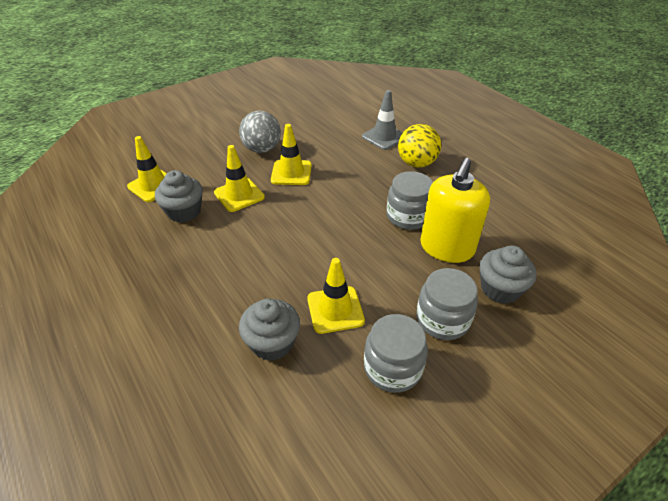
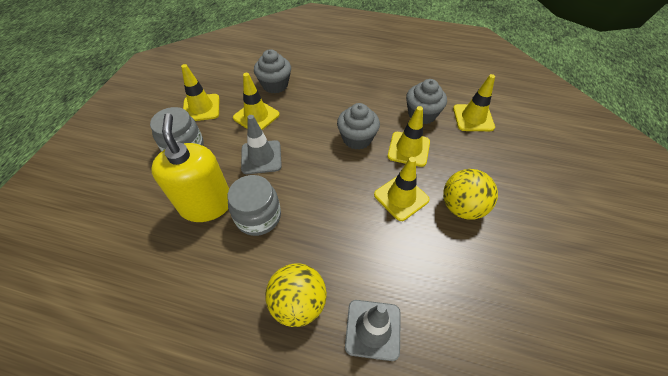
camera: 140 degrees right, 10 degrees up
grey ball [239,111,281,153] -> yellow ball [443,169,498,220]
grey jar [364,314,428,393] -> yellow traffic cone [181,64,219,121]
grey cupcake [479,245,536,304] -> grey cupcake moved to [337,103,380,150]
none -> grey traffic cone [241,115,282,174]

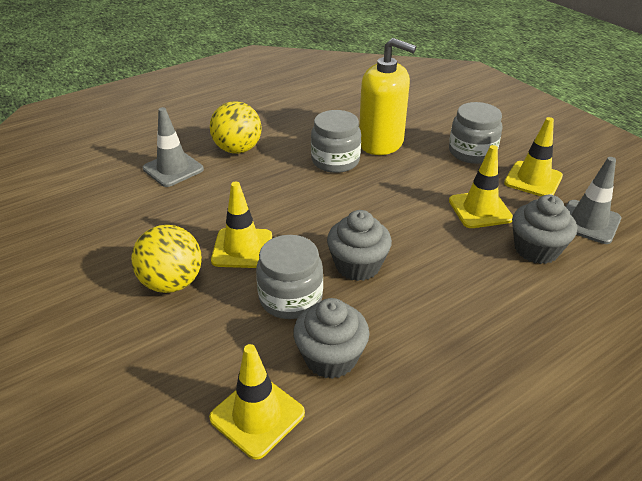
camera: 130 degrees right, 15 degrees down
grey traffic cone [241,115,282,174] -> grey traffic cone moved to [566,157,621,244]
yellow traffic cone [388,106,430,167] -> grey jar [256,235,323,319]

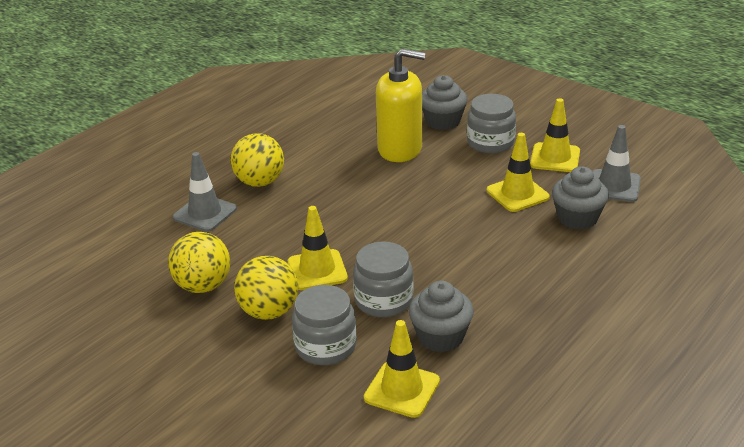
camera: 15 degrees left, 5 degrees down
grey jar [311,110,361,173] -> grey jar moved to [292,285,356,365]
grey cupcake [327,210,392,281] -> grey cupcake moved to [422,75,467,130]
none -> yellow ball [168,232,230,293]

